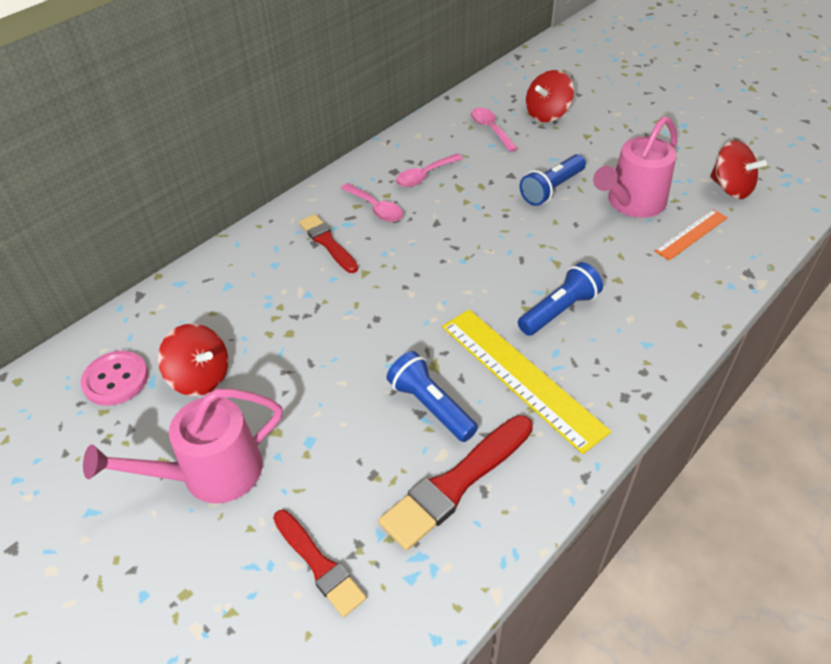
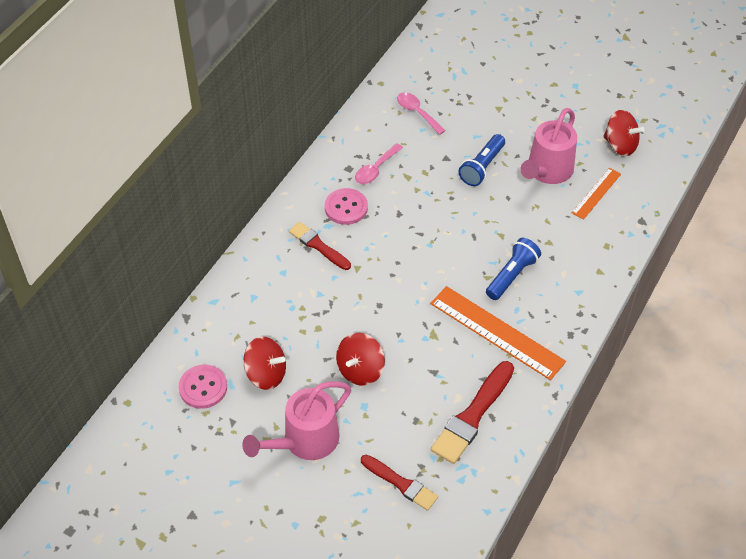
camera: 15 degrees left, 5 degrees up
pink spoon [341,183,403,222] -> pink button [325,188,368,225]
blue flashlight [387,351,478,442] -> none
yellow ruler [442,309,611,454] -> orange ruler [430,286,566,380]
red spinning top [526,70,574,122] -> red spinning top moved to [336,333,385,386]

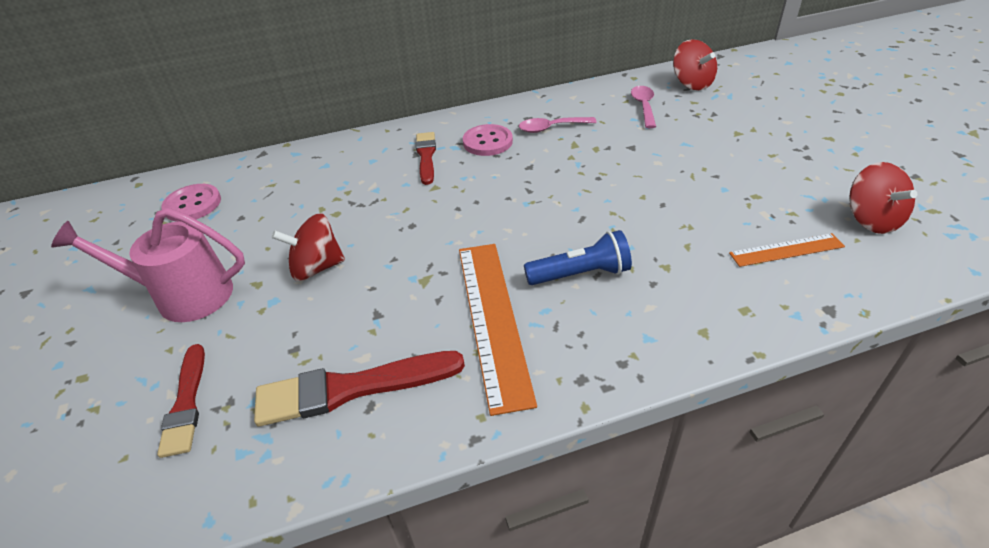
camera: 45 degrees right, 10 degrees down
red spinning top [243,336,286,390] -> red spinning top moved to [673,39,717,90]
blue flashlight [459,134,505,186] -> none
pink watering can [520,108,577,184] -> none

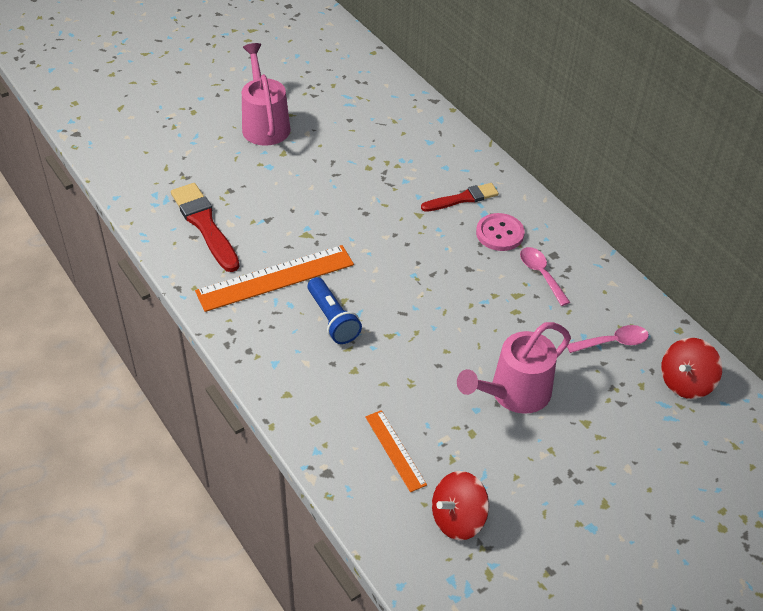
camera: 70 degrees right, 5 degrees up
red brush [157,344,205,458] -> none
pink button [161,184,221,222] -> none
red spinning top [272,213,345,281] -> none
none -> pink watering can [457,322,571,414]

